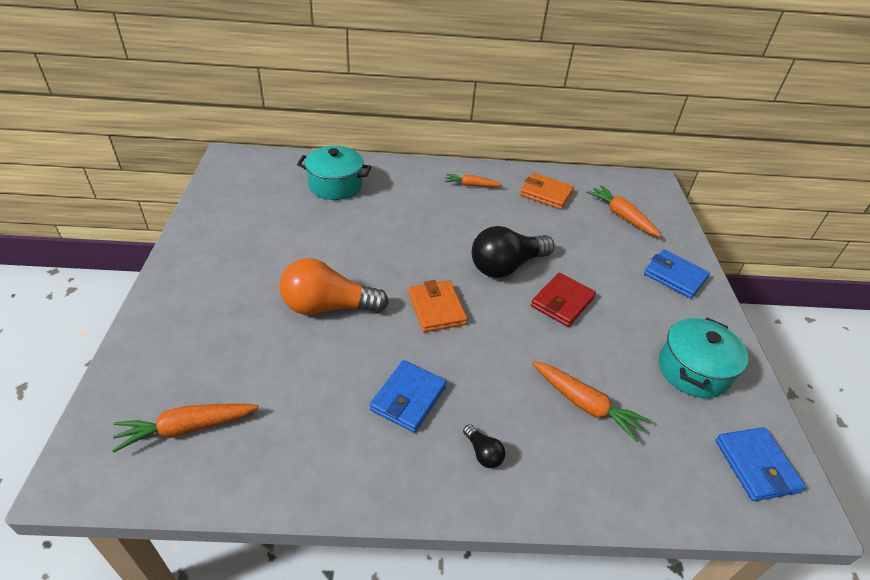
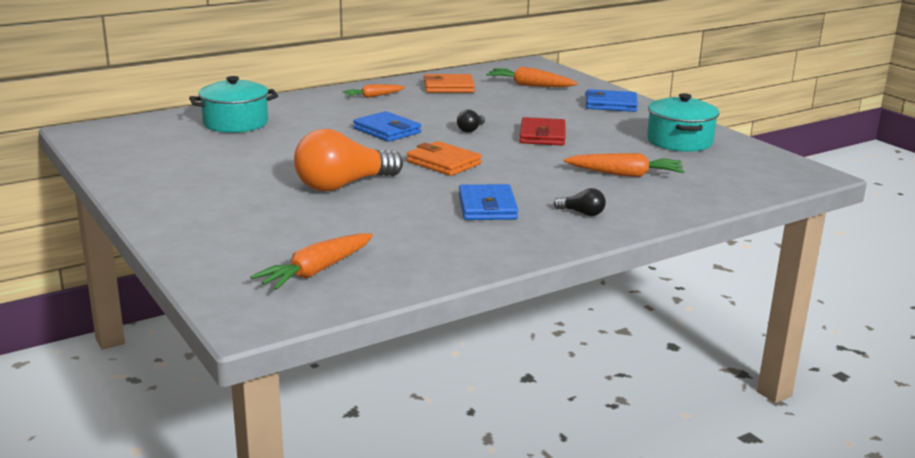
camera: 30 degrees left, 20 degrees down
black light bulb [472,226,554,278] -> black light bulb [457,110,485,133], size x0.43
blue wallet [715,427,806,501] -> blue wallet moved to [353,111,421,142]

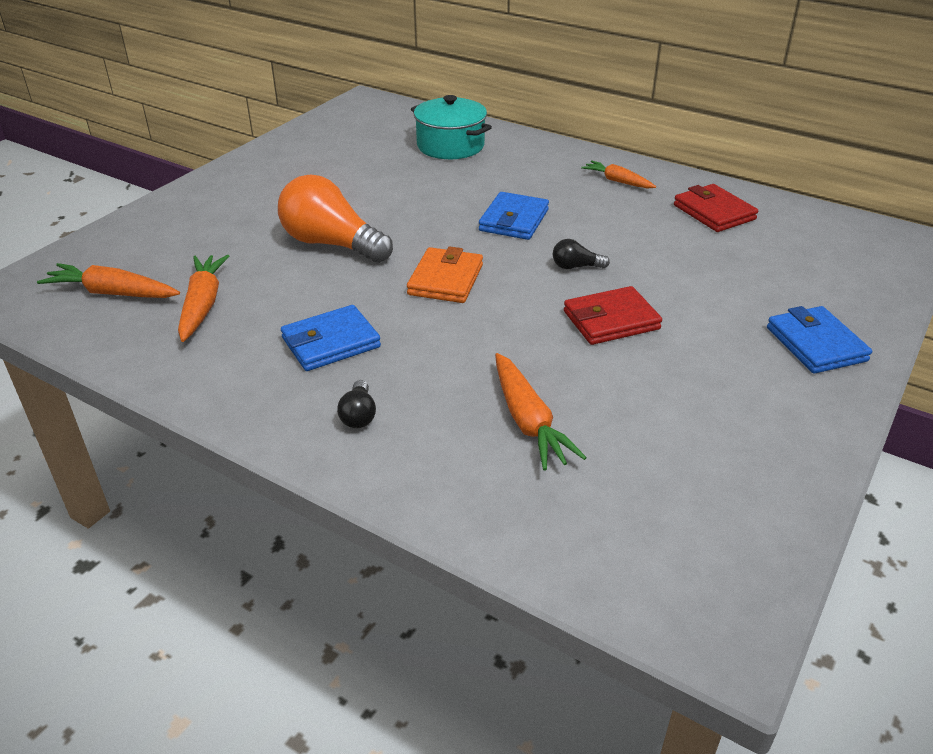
camera: 65 degrees right, 15 degrees up
orange wallet [423,74,475,93] -> red wallet [674,184,758,232]
orange carrot [486,67,578,87] -> orange carrot moved to [178,255,229,342]
turquoise pot [647,93,719,152] -> none

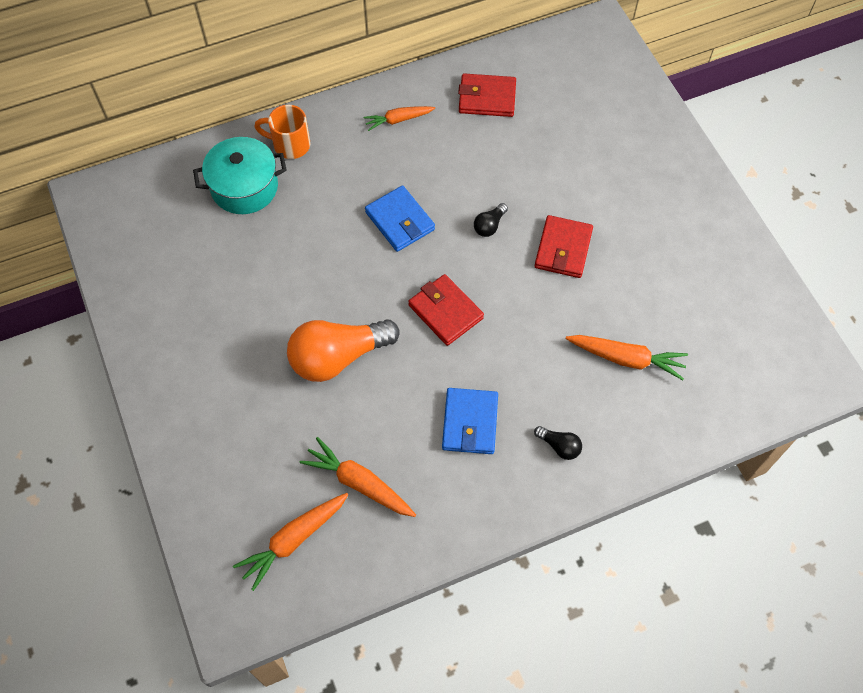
camera: 55 degrees left, 25 degrees up
orange wallet [407,246,483,303] -> red wallet [408,274,484,346]
blue wallet [767,306,872,374] -> none
none -> orange mug [254,105,310,159]

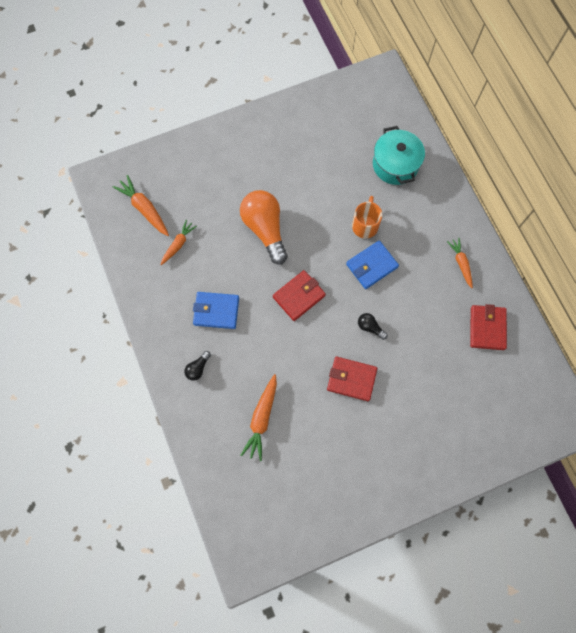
camera: 90 degrees right, 10 degrees up
orange mug [254,105,310,159] -> orange mug moved to [352,196,383,239]
orange carrot [300,437,416,517] -> orange carrot [160,220,197,265], size x0.67

